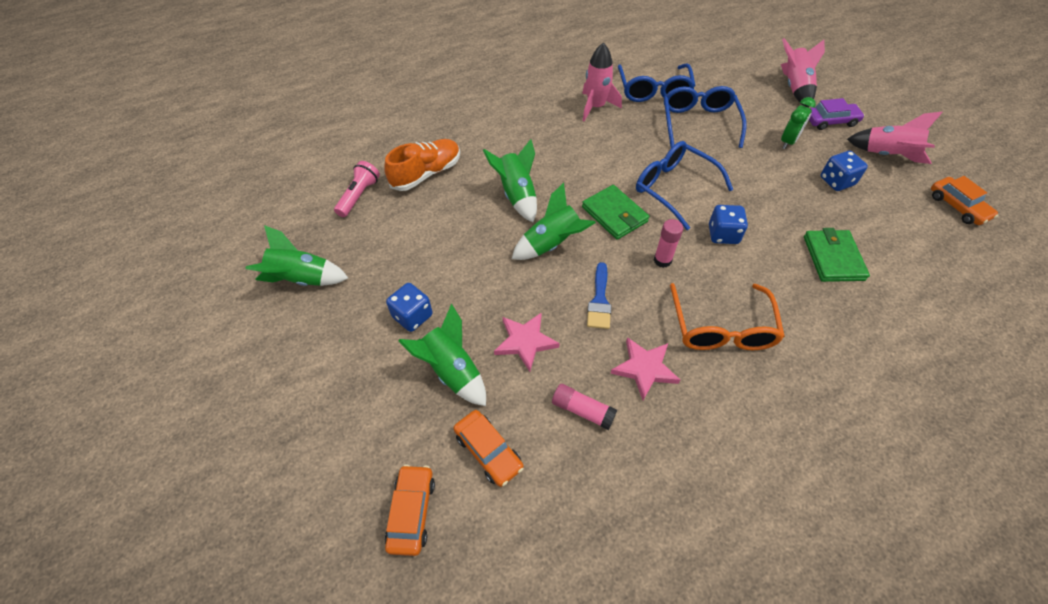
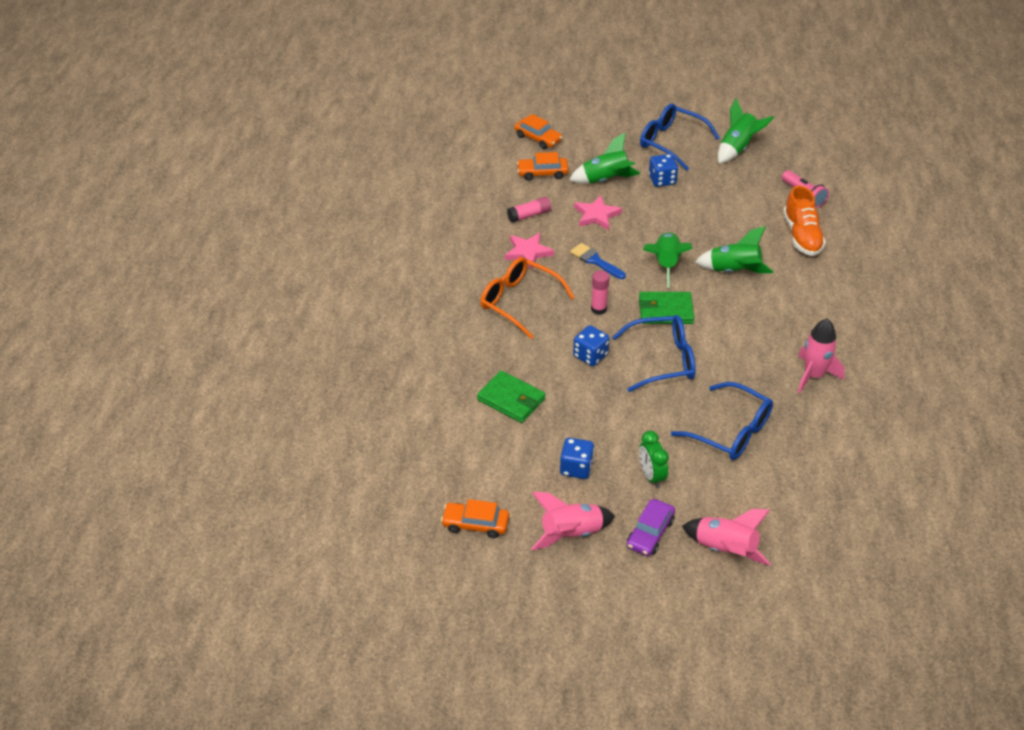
camera: 125 degrees right, 10 degrees down
blue glasses [618,63,696,102] -> blue glasses moved to [640,104,720,171]

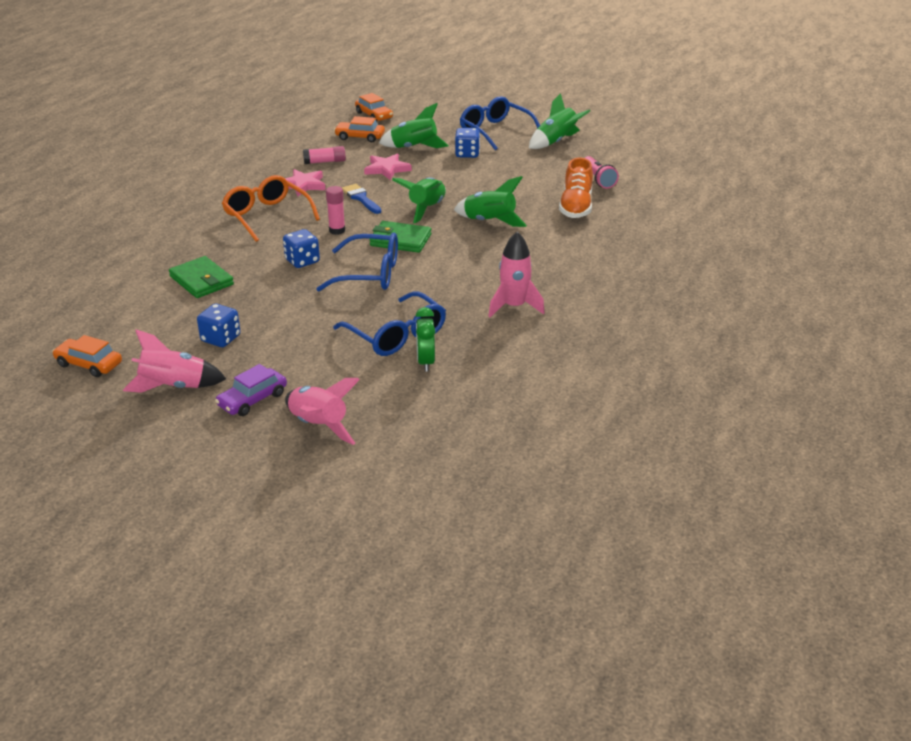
camera: 15 degrees right, 10 degrees down
green clock [639,431,669,488] -> green clock moved to [415,307,435,372]

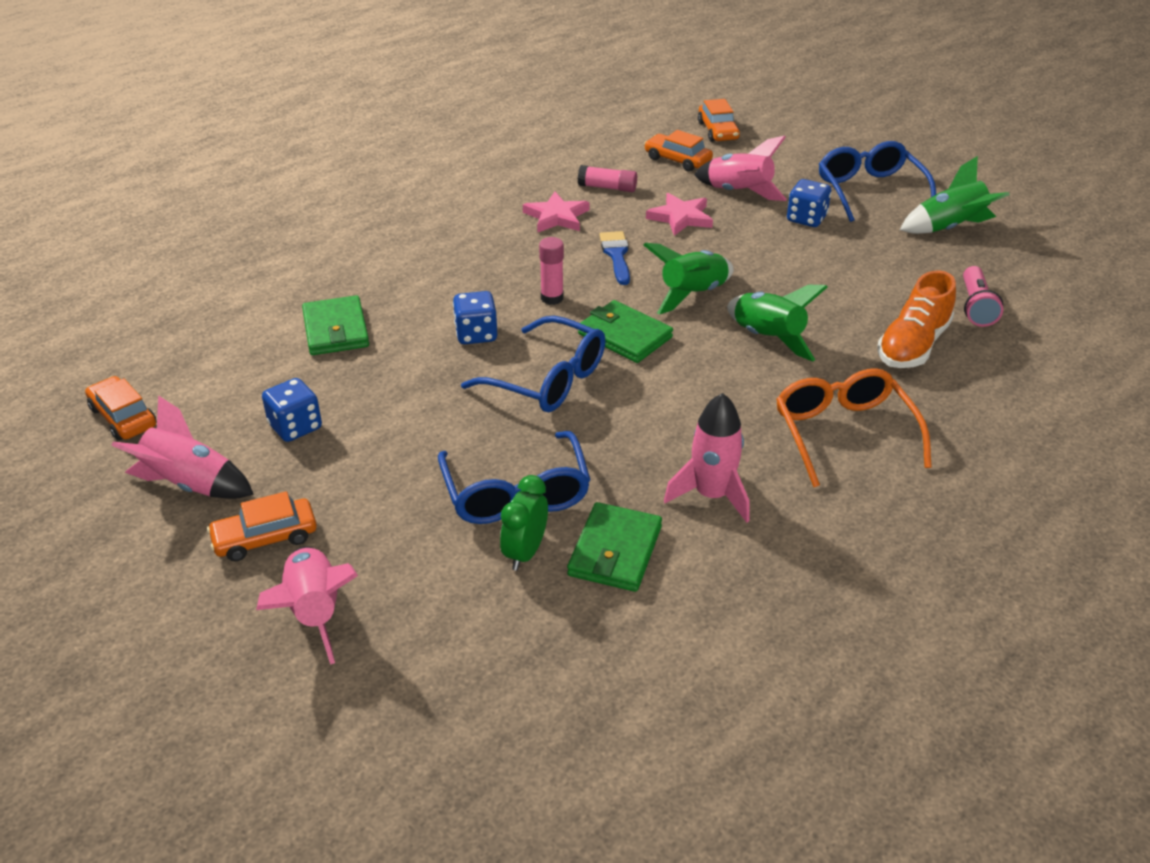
camera: 25 degrees right, 5 degrees up
purple car [215,364,287,416] -> orange car [207,491,317,561]
orange glasses [222,175,320,242] -> orange glasses moved to [776,368,932,487]
green rocket [379,103,449,148] -> pink rocket [694,136,787,201]
none -> green wallet [567,502,662,592]

